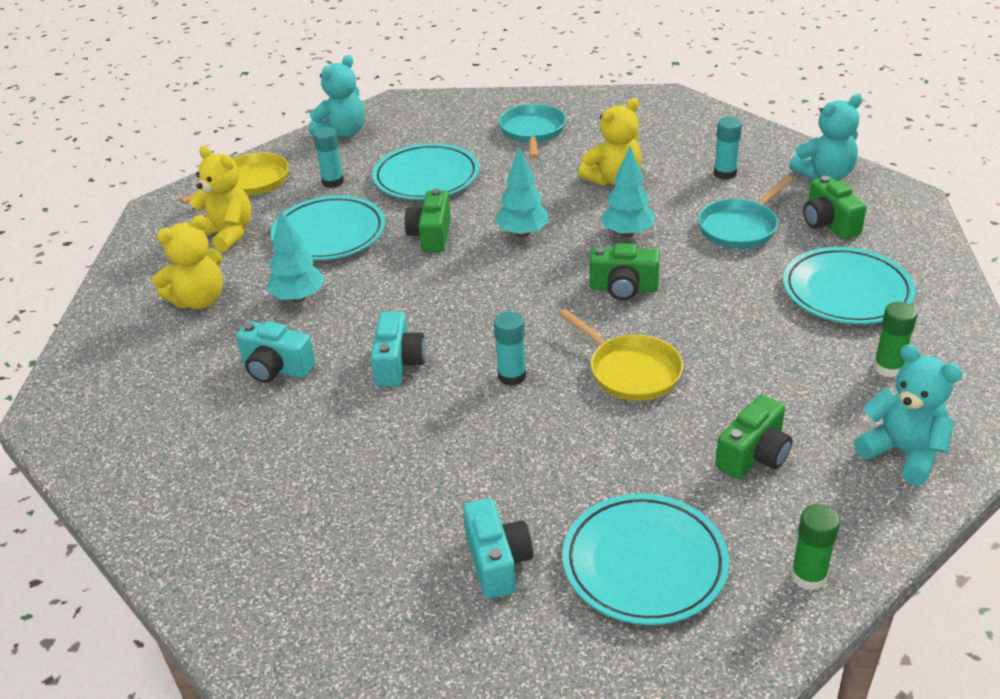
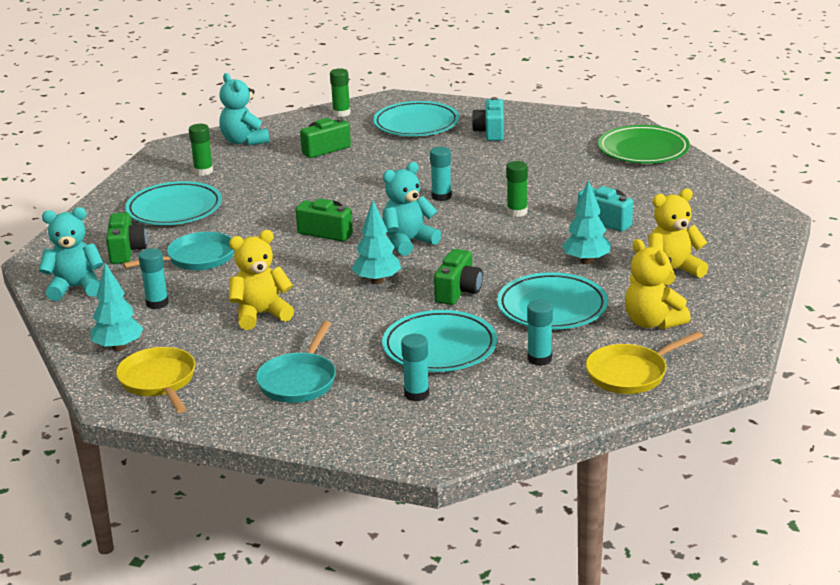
camera: 165 degrees left, 10 degrees down
turquoise teddy bear [309,55,365,138] -> turquoise teddy bear moved to [383,162,441,256]
turquoise camera [371,311,426,387] -> green glue stick [506,161,528,217]
yellow pan [559,309,683,401] -> yellow pan moved to [116,347,195,413]
turquoise tree [600,146,655,238] -> turquoise tree moved to [90,263,143,351]
none -> turquoise glue stick [401,334,429,401]
none -> green plate [598,125,690,163]

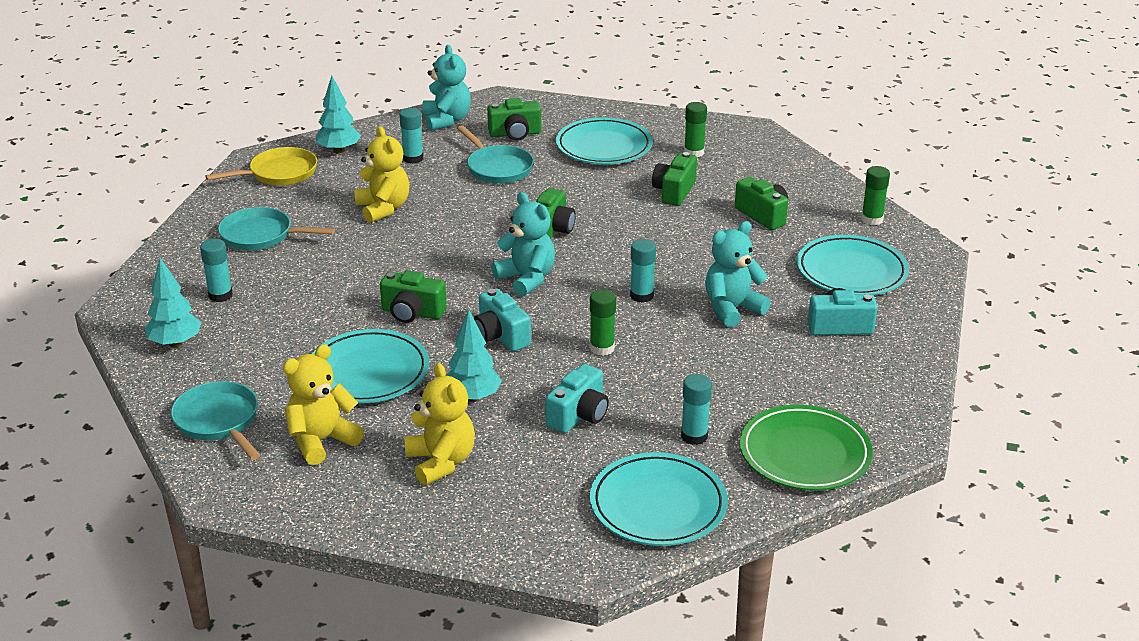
camera: 85 degrees right, 5 degrees up
turquoise teddy bear [219,73,270,146] -> turquoise teddy bear moved to [705,221,771,328]
turquoise tree [352,200,401,284] -> turquoise tree moved to [145,258,201,348]
turquoise plate [382,310,497,372] -> turquoise plate moved to [590,452,728,546]
turquoise glue stick [527,300,553,366] -> turquoise glue stick moved to [681,374,712,445]
yellow pan [586,331,703,394] -> turquoise pan [171,381,260,460]
none -> turquoise camera [474,289,531,351]
none -> green camera [652,152,697,206]

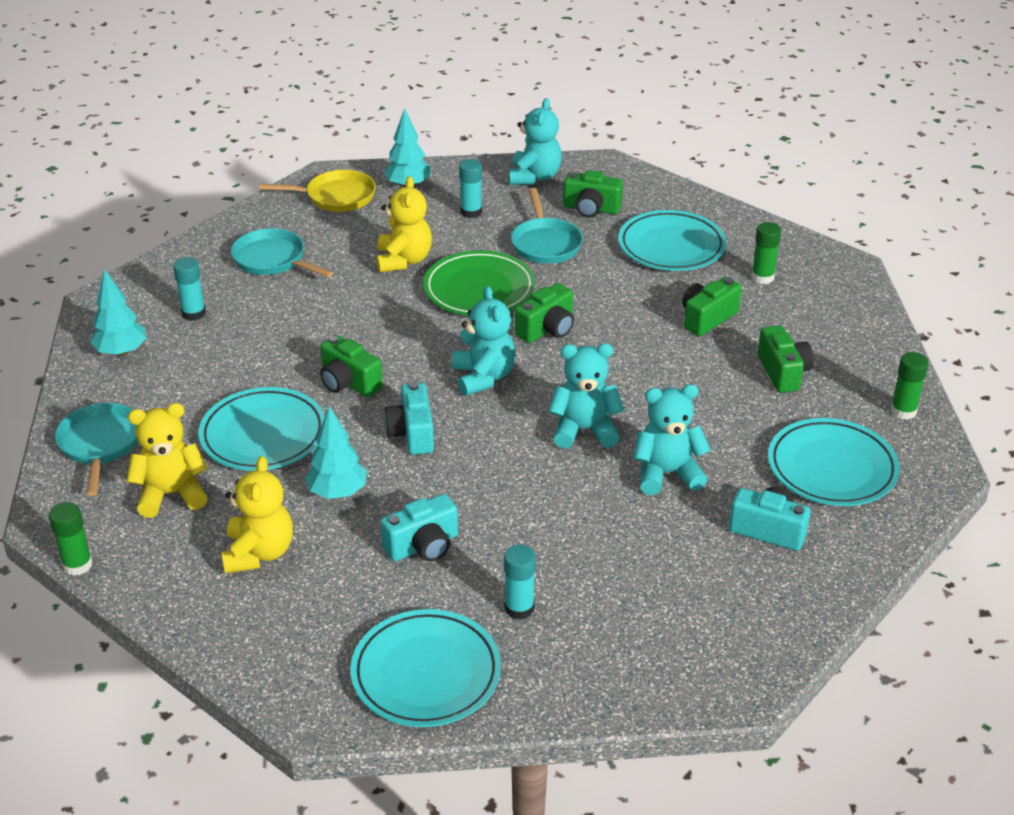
camera: 25 degrees right, 5 degrees up
green glue stick [590,289,616,356] -> green glue stick moved to [49,502,93,576]
turquoise glue stick [630,239,656,303] -> turquoise teddy bear [548,343,625,449]
green plate [740,405,873,491] -> green plate moved to [423,250,535,316]

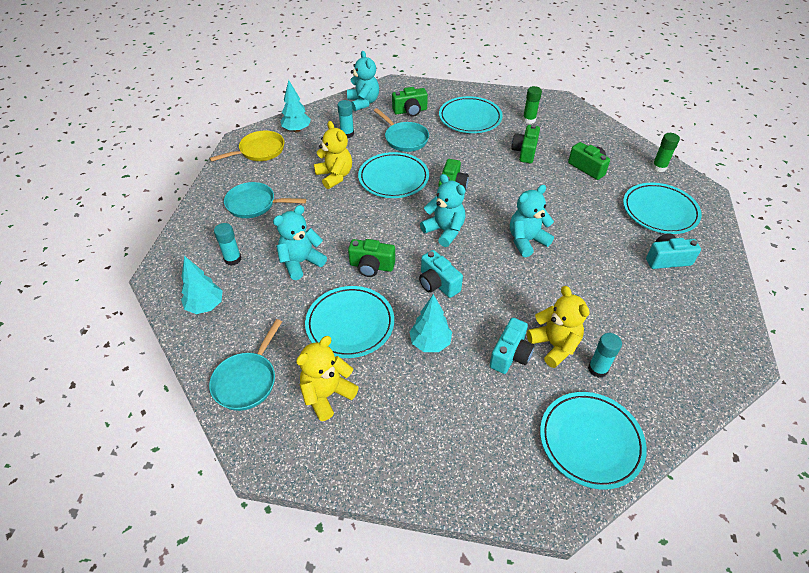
camera: 30 degrees left, 10 degrees up
green glue stick [49,502,93,576] -> none
turquoise pan [55,403,138,496] -> turquoise pan turned 120 degrees counterclockwise [209,319,282,411]
yellow teddy bear [221,456,293,574] -> yellow teddy bear moved to [527,286,590,368]
green plate [423,250,535,316] -> turquoise plate [358,152,429,198]
turquoise teddy bear [633,384,711,495] -> turquoise teddy bear moved to [273,205,327,280]

